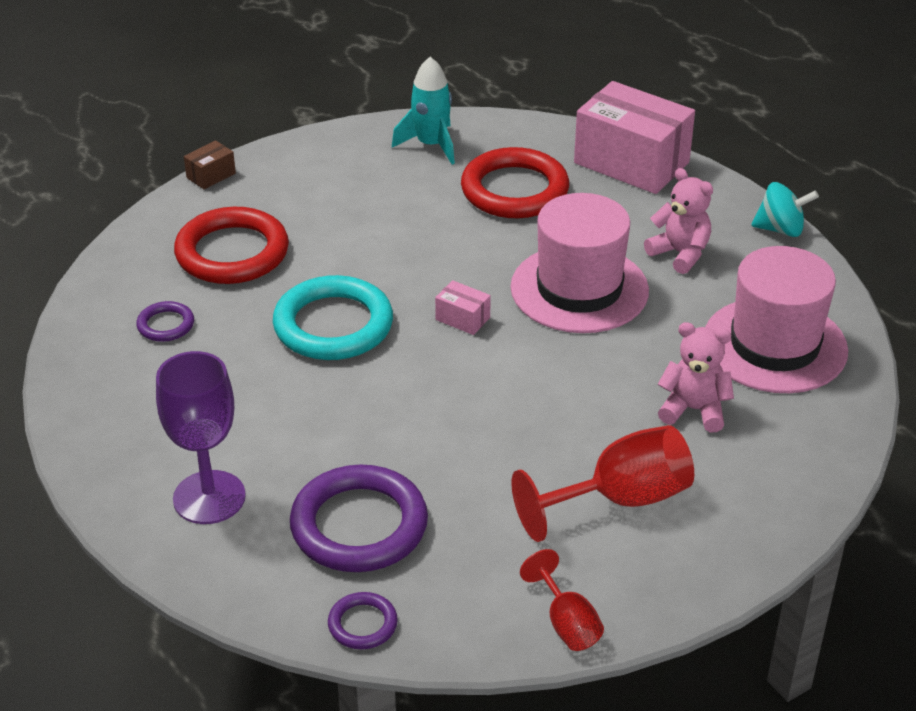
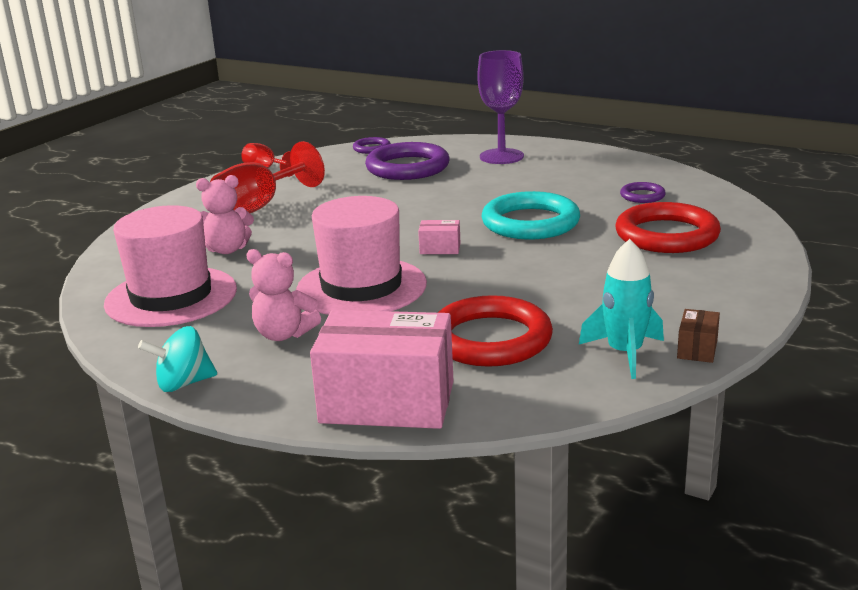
camera: 155 degrees right, 15 degrees down
brown box [184,140,236,189] -> brown box moved to [677,309,720,363]

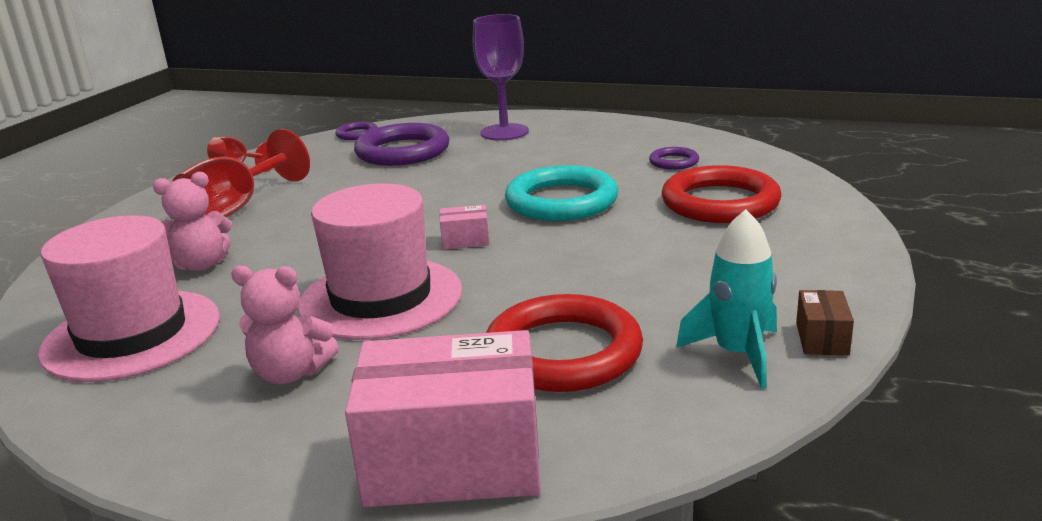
camera: 10 degrees left, 0 degrees up
turquoise spinning top [138,326,217,392] -> none

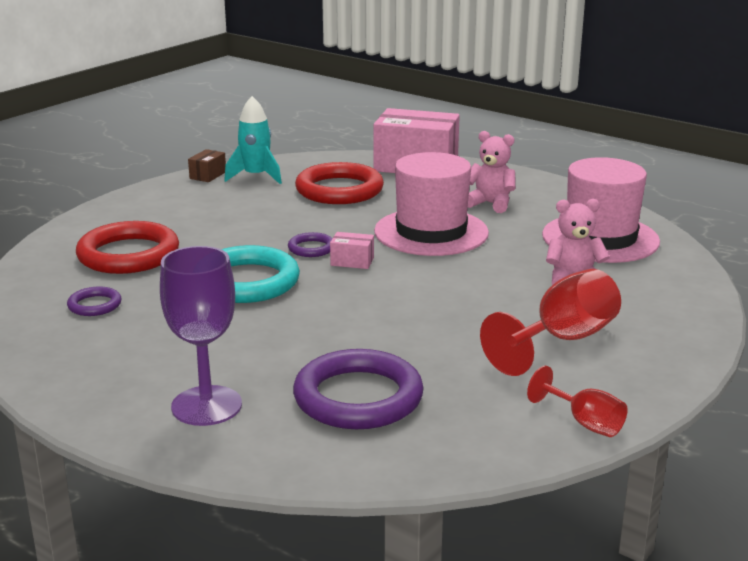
camera: 165 degrees left, 0 degrees up
purple ring [336,122,378,140] -> purple ring moved to [288,232,333,257]

